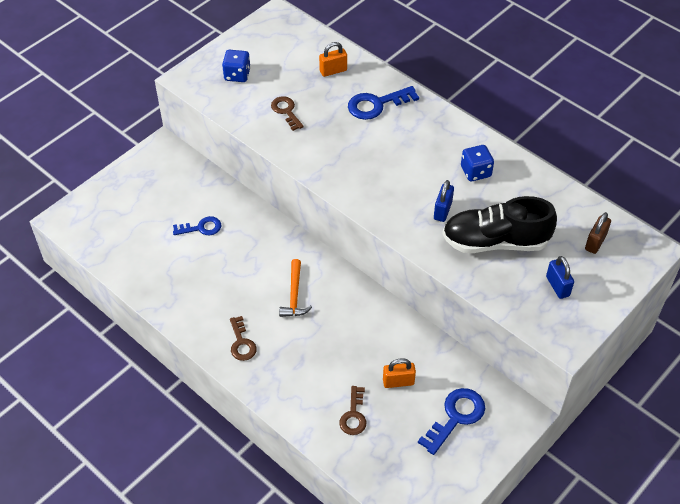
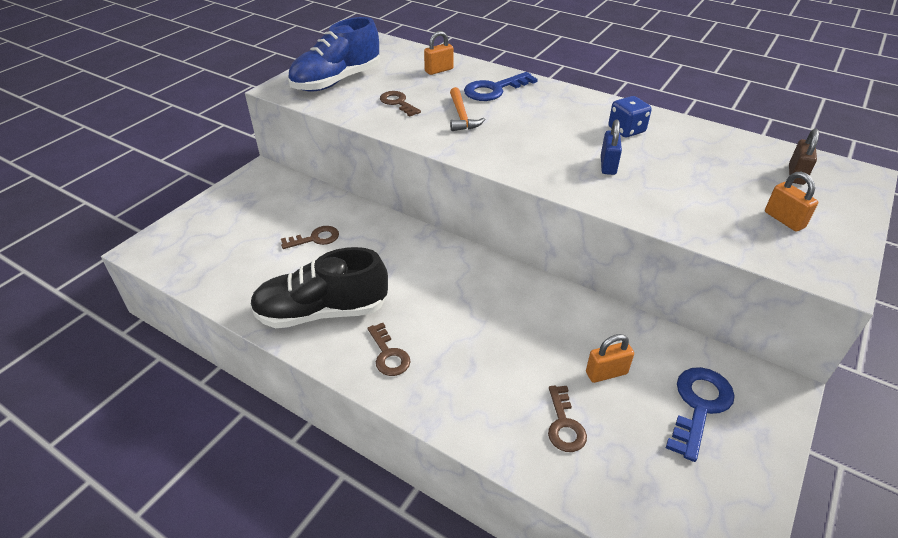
camera: 10 degrees left, 10 degrees down
blue key [173,216,221,235] -> brown key [281,226,339,249]
blue dice [222,50,251,82] -> blue shoe [288,17,380,92]
orange hammer [279,259,312,317] -> orange hammer moved to [450,87,486,131]
black shoe [442,196,557,253] -> black shoe moved to [250,247,388,328]
blue padlock [546,256,574,299] -> orange padlock [765,172,818,231]

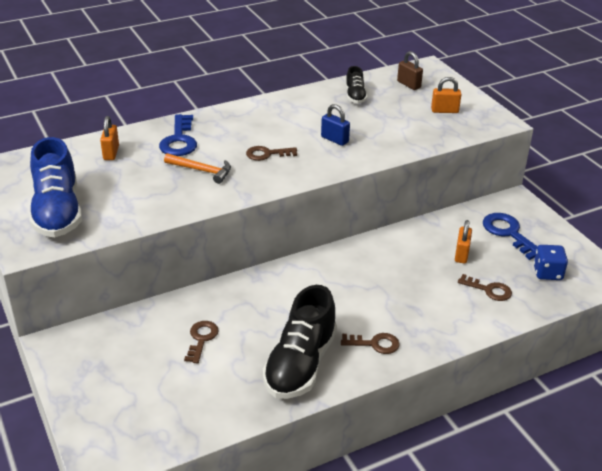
camera: 60 degrees left, 5 degrees down
brown key [380,91,421,116] -> brown key moved to [246,146,297,161]
blue dice [608,96,652,137] -> blue dice moved to [533,245,568,280]
none -> black shoe [346,66,367,103]

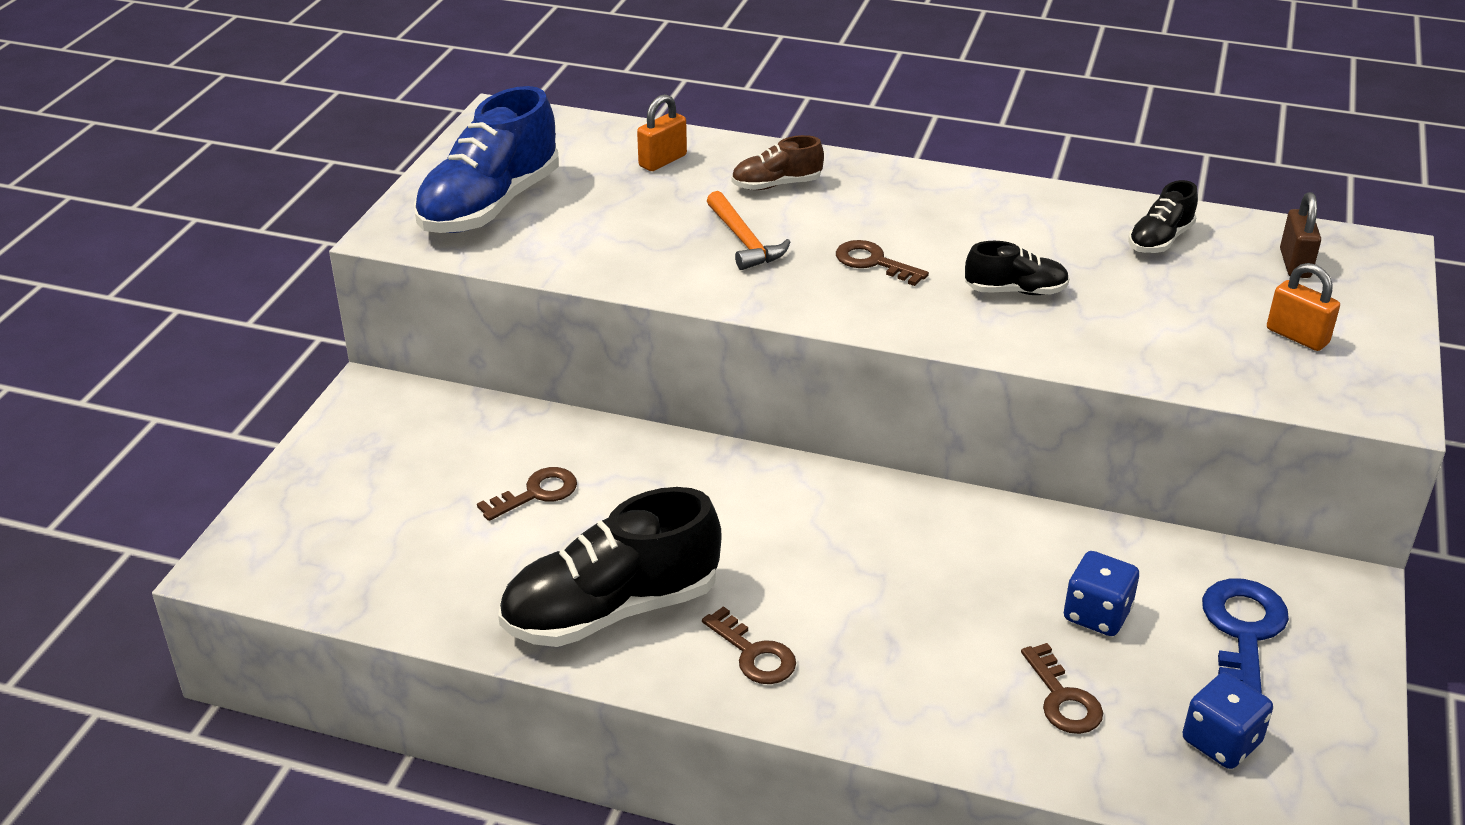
camera: 45 degrees right, 0 degrees up
blue key [159,114,197,156] -> brown shoe [732,135,824,190]
blue padlock [321,104,350,146] -> black shoe [965,241,1070,295]
orange padlock [455,220,472,264] -> blue dice [1064,551,1139,636]

